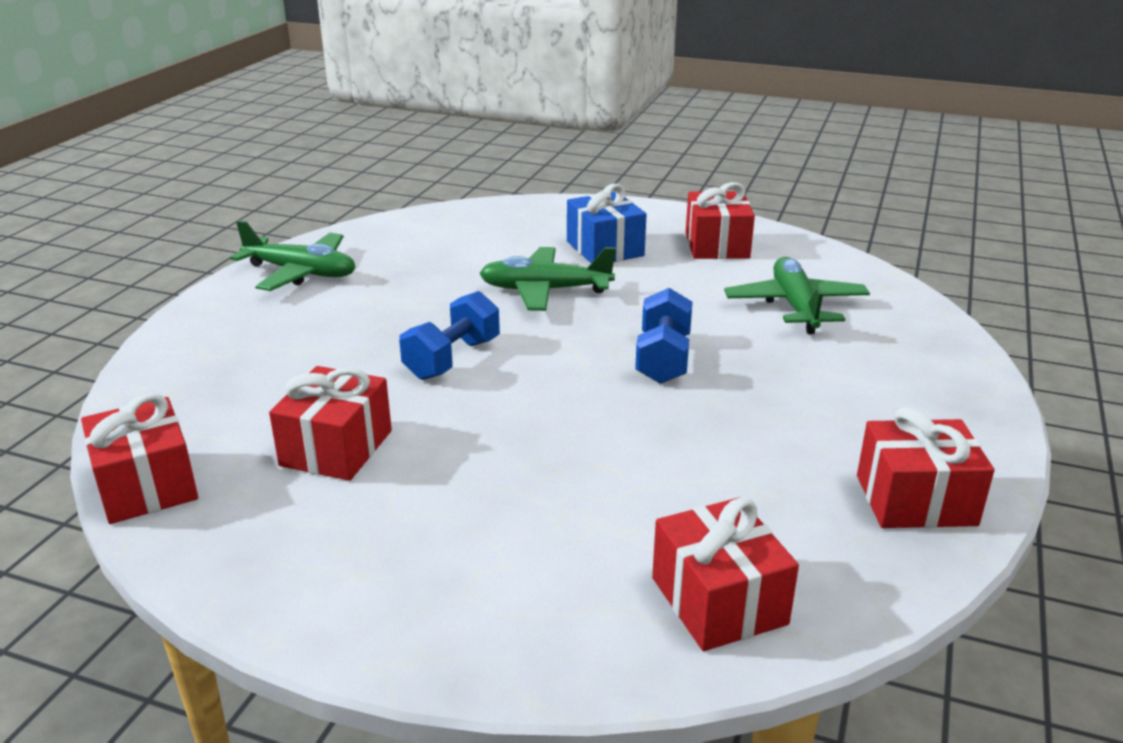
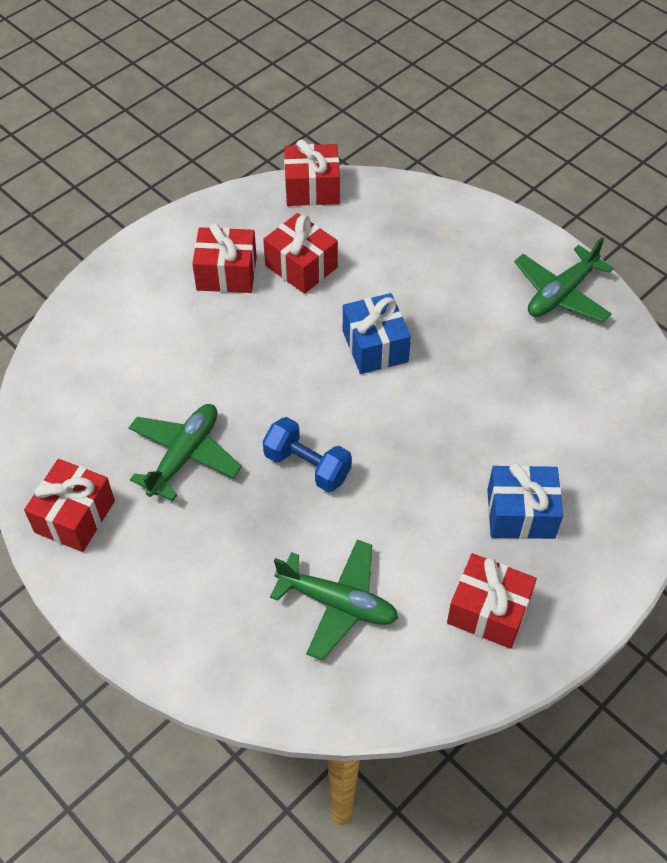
camera: 115 degrees right, 25 degrees up
blue dumbbell [399,291,500,380] -> blue gift [343,293,411,374]
green plane [479,247,616,311] -> green plane moved to [129,404,242,501]
red gift [652,497,799,651] -> red gift moved to [192,223,257,293]

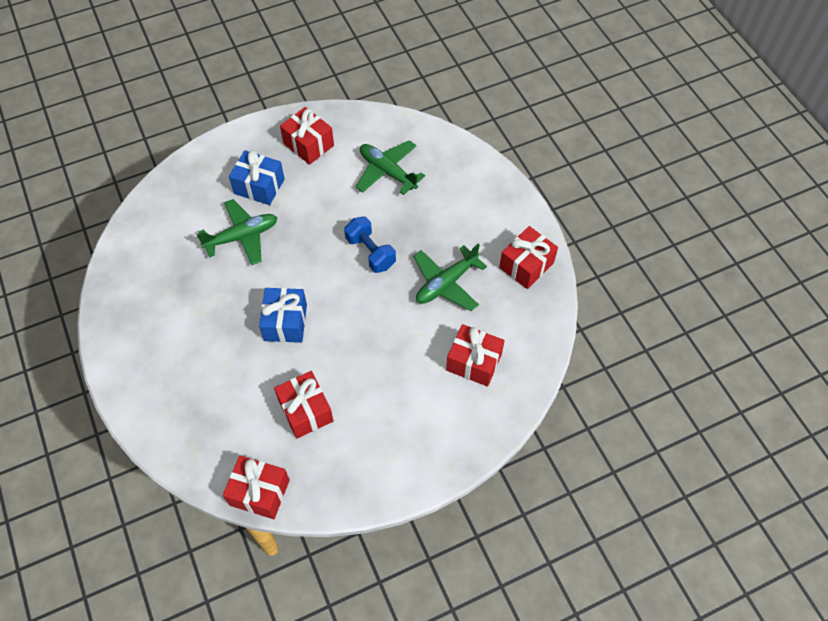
camera: 160 degrees left, 5 degrees up
red gift [192,223,257,293] -> red gift moved to [446,324,505,387]
green plane [514,237,614,322] -> green plane moved to [197,199,278,265]

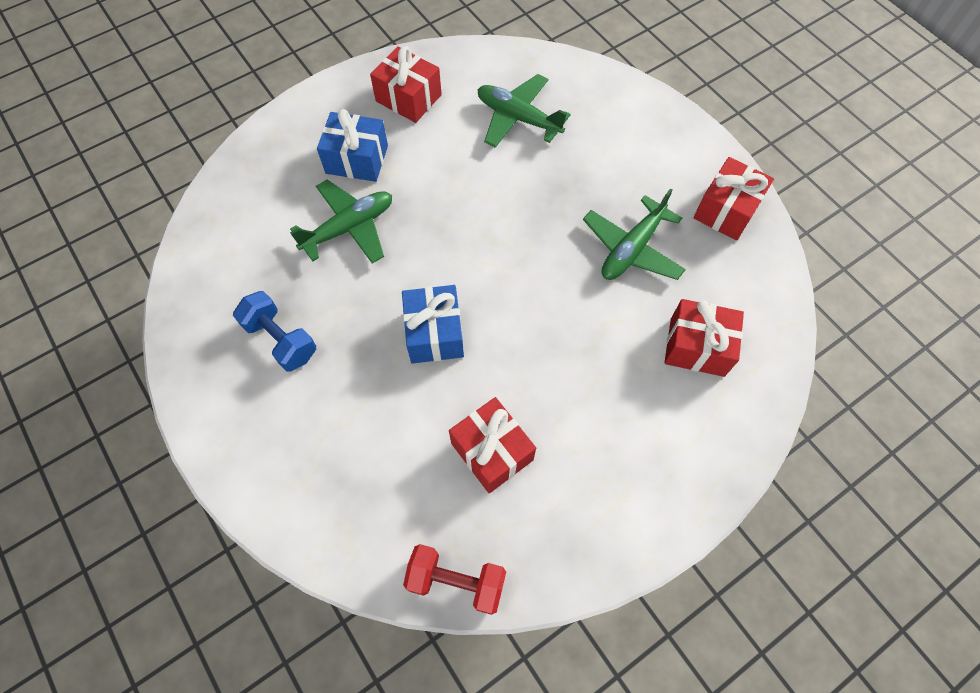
camera: 10 degrees left, 5 degrees up
red gift [223,455,290,519] -> red dumbbell [403,544,506,615]
blue dumbbell [344,217,396,273] -> blue dumbbell moved to [233,291,316,372]

